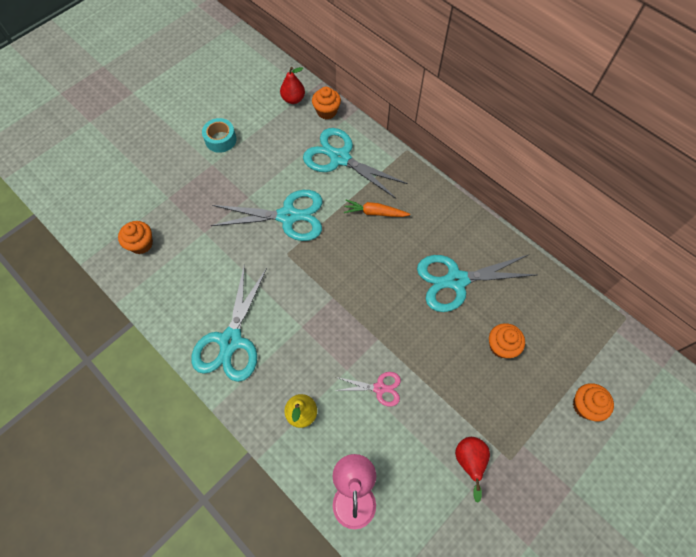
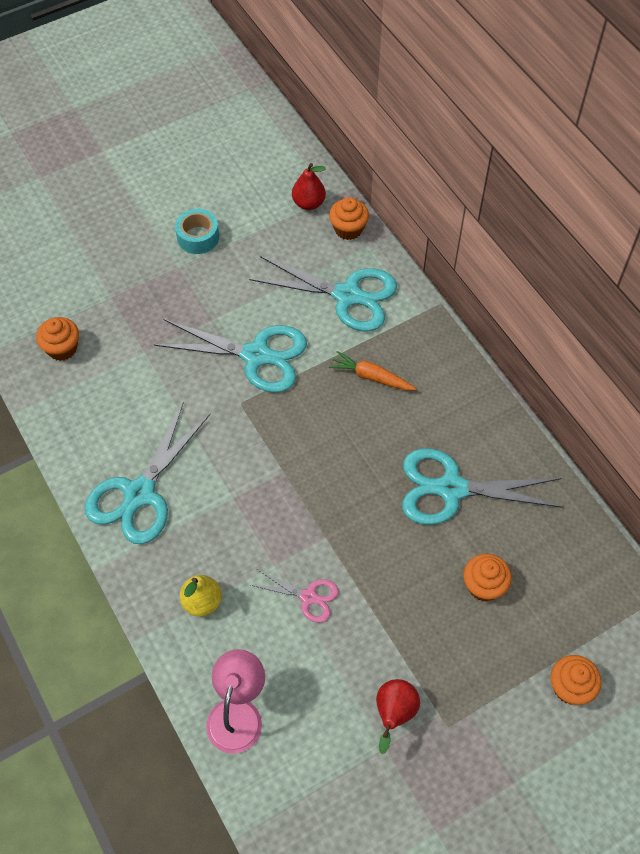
camera: 15 degrees right, 5 degrees down
turquoise scissors [303,128,408,198] -> turquoise scissors turned 150 degrees clockwise [249,256,397,331]

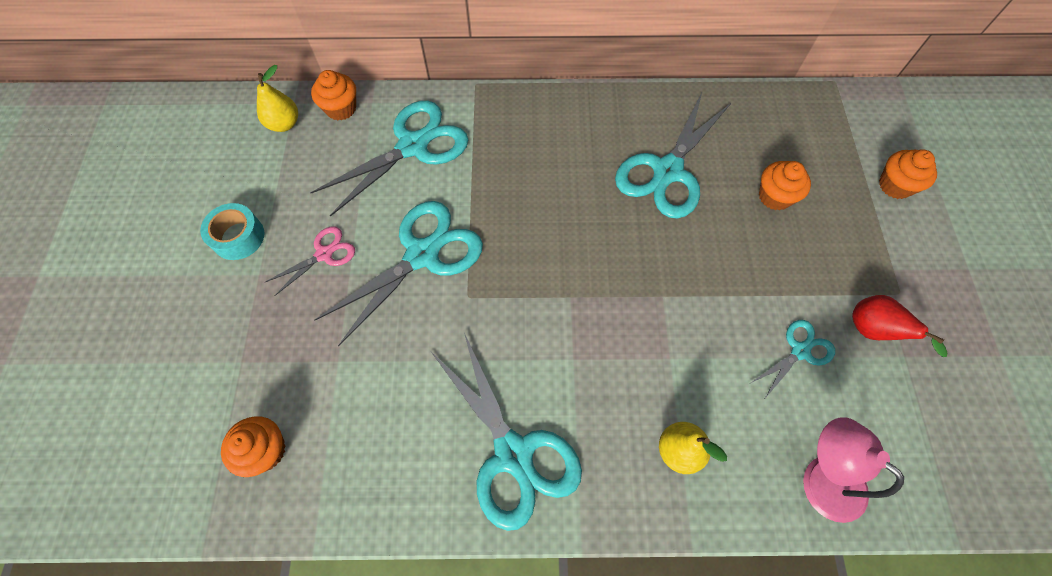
camera: 60 degrees left, 5 degrees up
pink scissors [251,569,339,622] -> pink scissors moved to [265,227,355,296]
red pear [292,163,326,210] -> yellow pear [257,65,298,132]
orange carrot [329,351,417,390] -> none
none -> turquoise scissors [751,320,835,398]

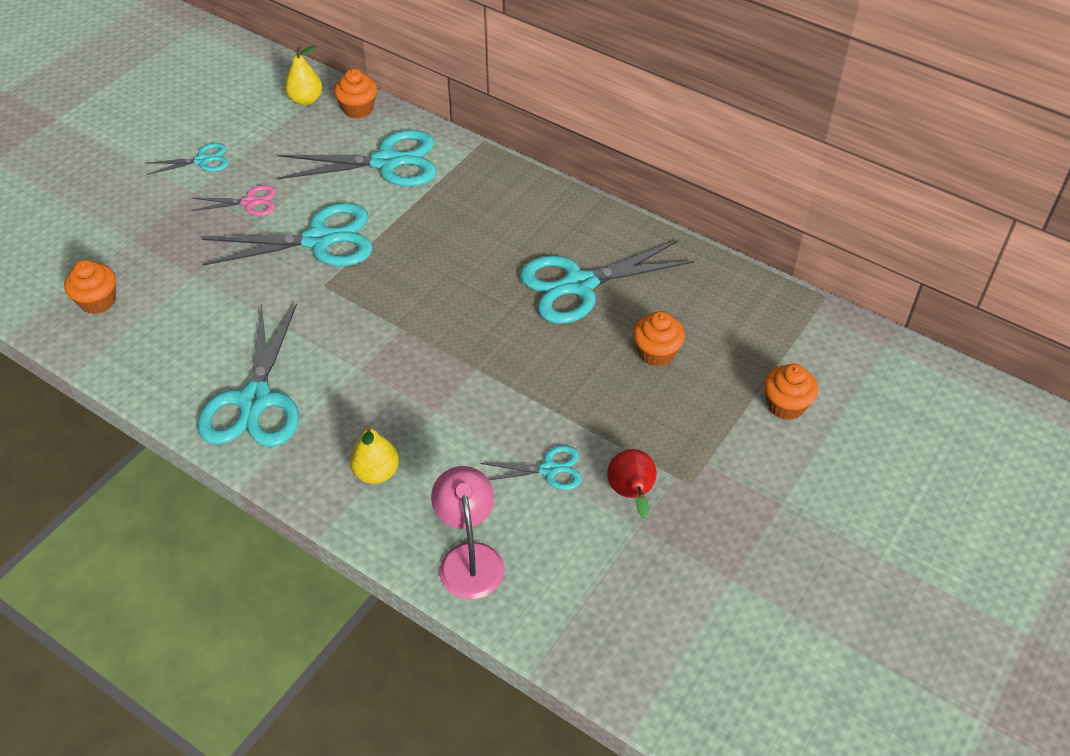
camera: 35 degrees right, 15 degrees down
turquoise tape [200,203,264,260] -> turquoise scissors [145,143,229,175]

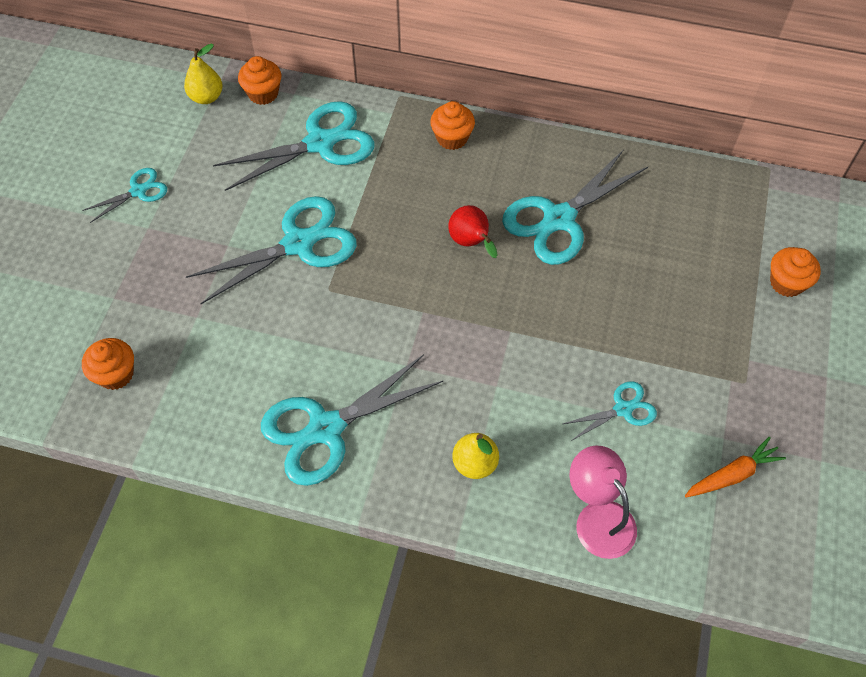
camera: 20 degrees left, 10 degrees up
pink scissors [191,185,276,216] -> none
turquoise scissors [197,303,299,447] -> turquoise scissors turned 75 degrees clockwise [261,354,443,486]
red pear [607,449,657,519] -> red pear moved to [448,205,498,258]
orange cupcake [633,311,685,366] -> orange cupcake moved to [430,101,475,150]
none -> orange carrot [685,437,786,497]

